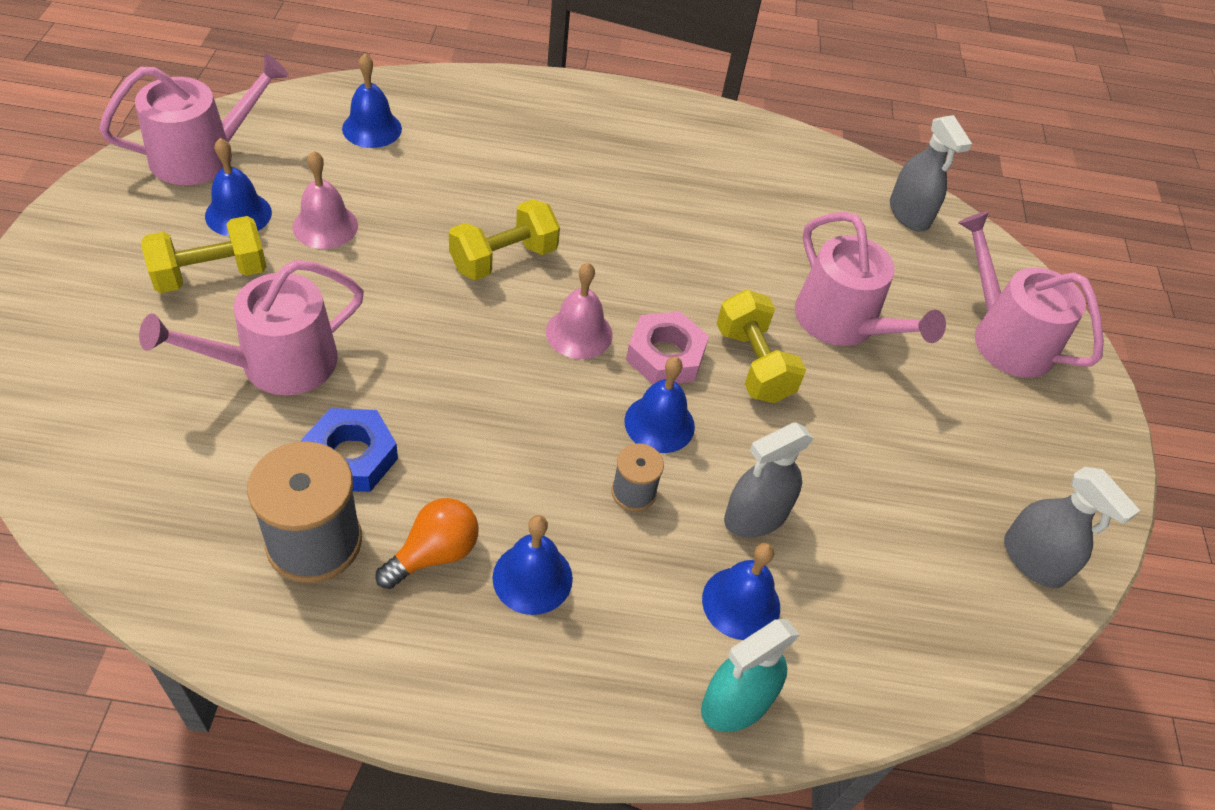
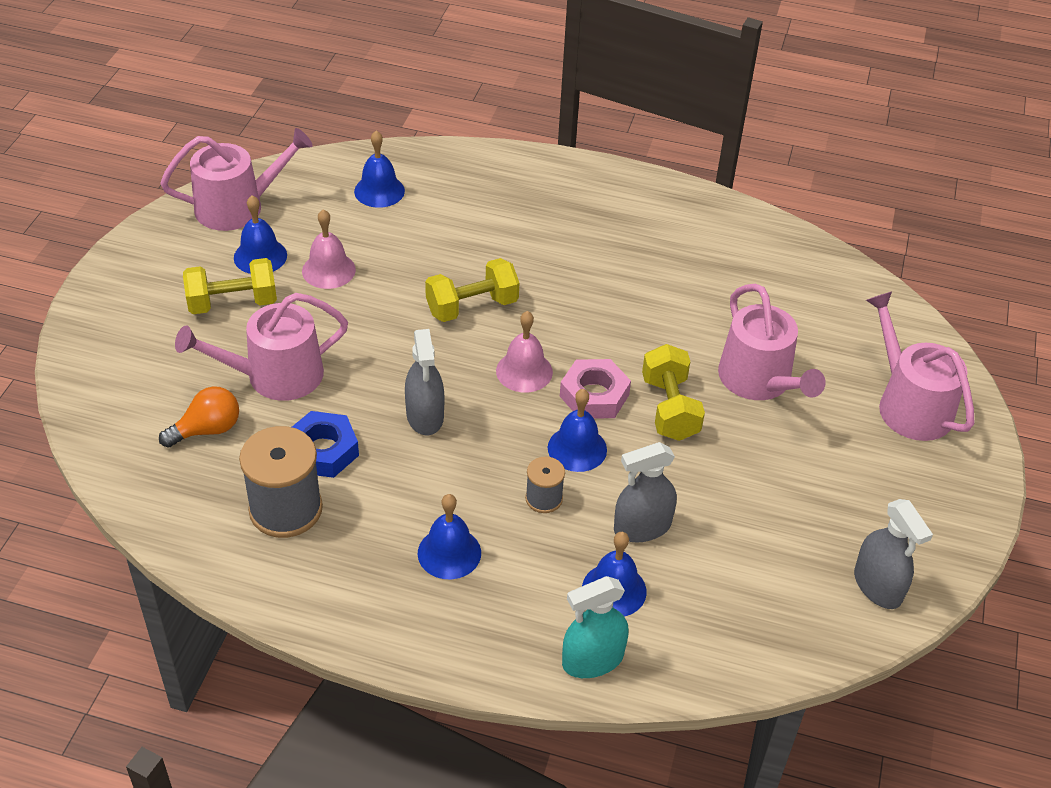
camera: 15 degrees right, 5 degrees down
orange light bulb [375,498,479,589] -> orange light bulb moved to [159,386,239,448]
grey spray bottle [890,115,972,231] -> grey spray bottle moved to [405,329,444,435]

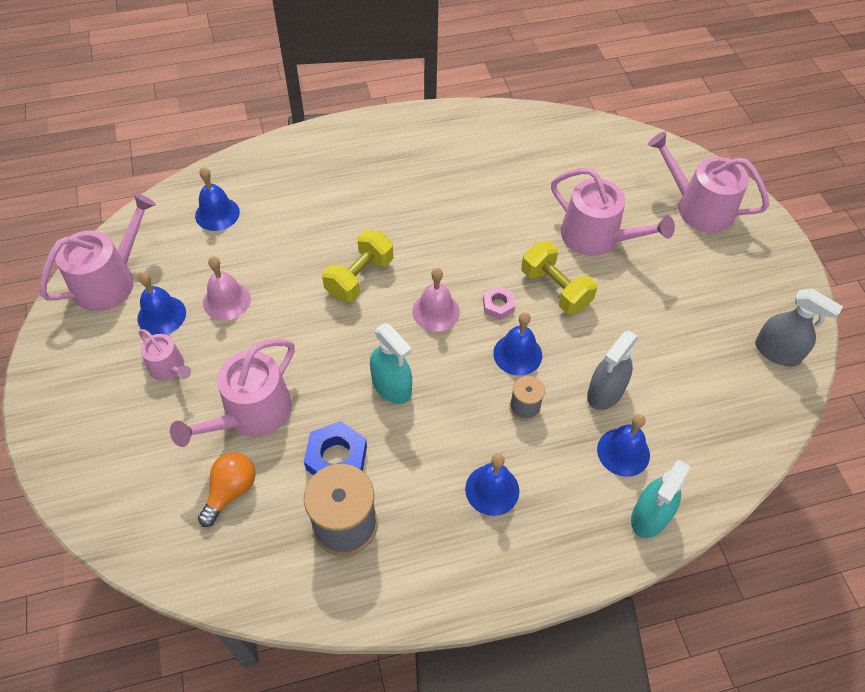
camera: 30 degrees left, 10 degrees up
yellow dumbbell [183,258,277,314] -> pink watering can [139,329,191,380]
grey spray bottle [405,329,444,435] -> turquoise spray bottle [370,324,412,404]
pink nut [560,359,631,419] -> pink nut [483,286,515,320], size x0.60

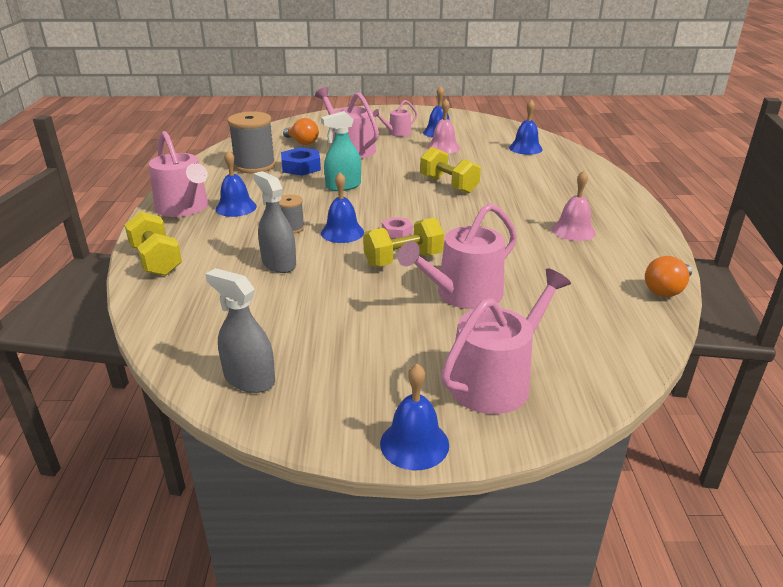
camera: 105 degrees right, 25 degrees down
pink watering can [40,193,156,311] -> pink watering can moved to [149,131,208,217]
pink bell [412,268,460,332] -> pink bell moved to [552,171,596,241]
blue bell [597,414,650,477] -> blue bell moved to [380,364,449,470]
turquoise spray bottle [631,460,691,538] -> yellow dumbbell [124,211,182,276]
grey spray bottle [755,289,843,367] -> grey spray bottle turned 75 degrees clockwise [205,268,275,393]
none -> orange light bulb [645,256,692,297]

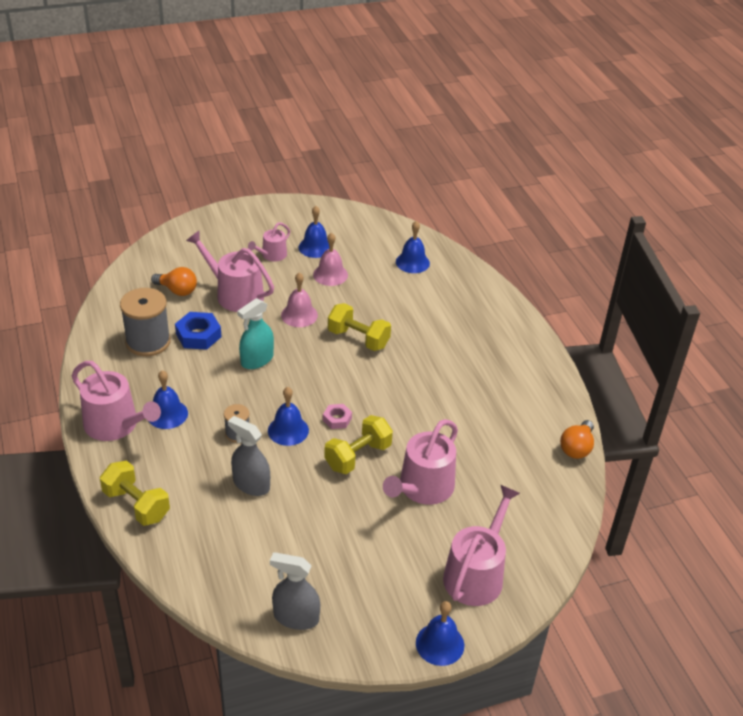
camera: 20 degrees left, 10 degrees up
pink bell [552,171,596,241] -> pink bell moved to [281,272,318,327]

